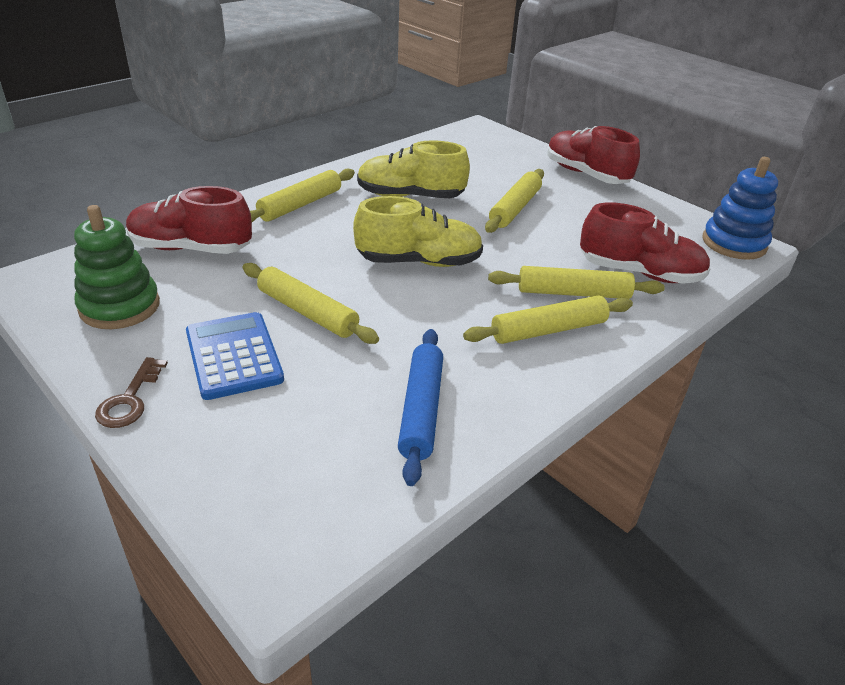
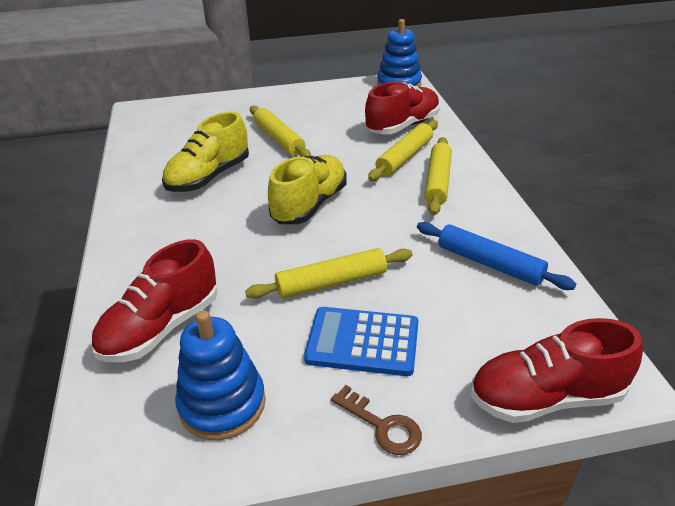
camera: 55 degrees left, 0 degrees up
green stacking toy [74,205,160,329] -> blue stacking toy [175,310,266,440]
yellow rolling pin [250,169,355,222] -> none
red shoe [547,126,640,184] -> red shoe moved to [470,318,643,423]

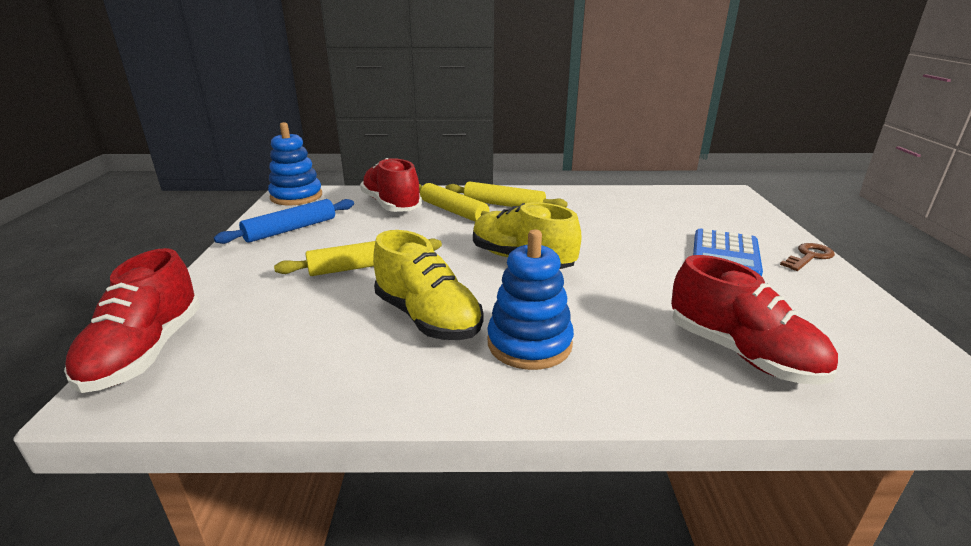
camera: 80 degrees left, 10 degrees down
blue stacking toy [175,310,266,440] -> blue stacking toy moved to [487,230,574,370]
yellow rolling pin [245,248,413,299] -> none
blue rolling pin [417,222,576,290] -> blue rolling pin moved to [214,199,354,244]
red shoe [470,318,643,423] -> red shoe moved to [64,248,201,393]

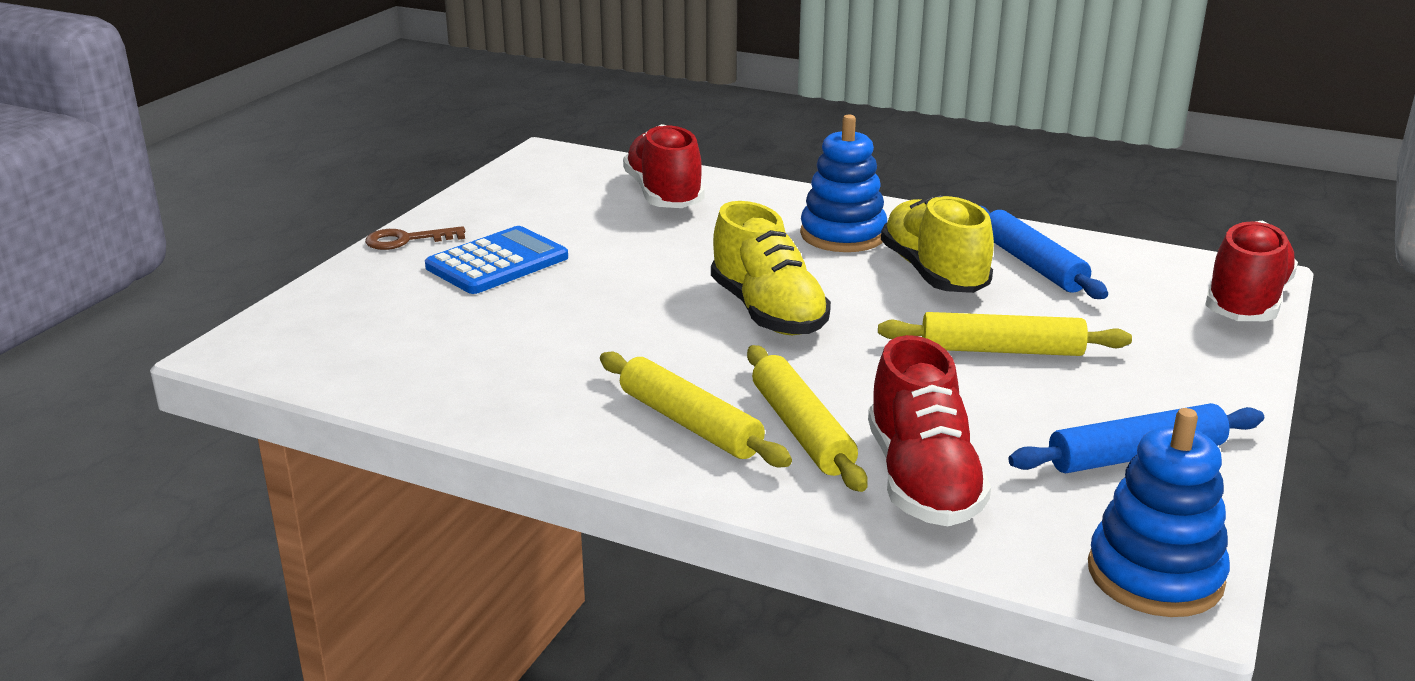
camera: 155 degrees left, 0 degrees up
none -> blue rolling pin [980,206,1108,299]

